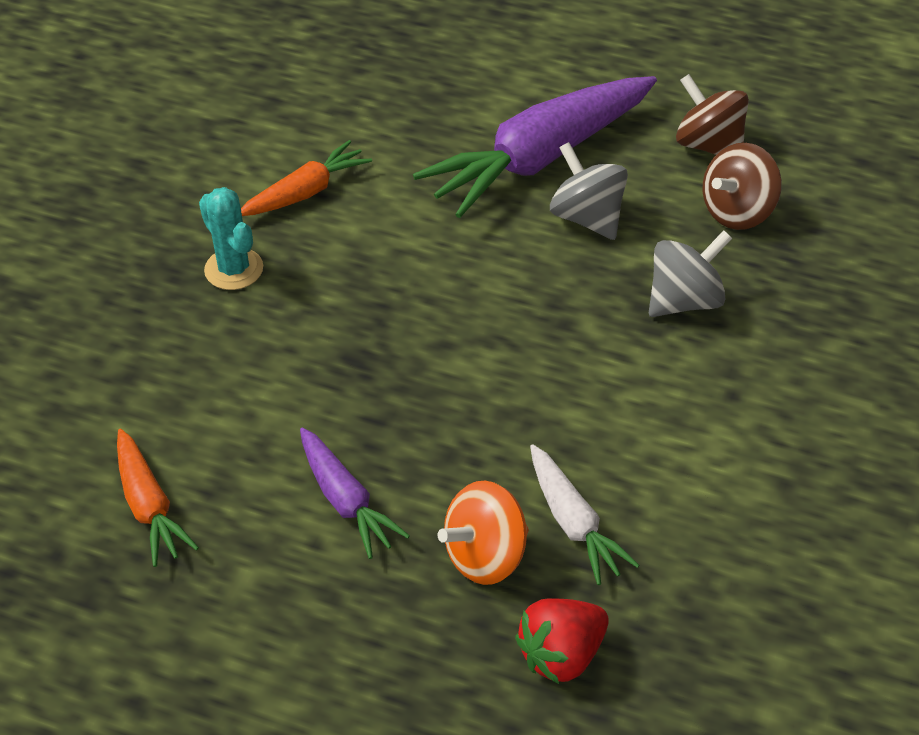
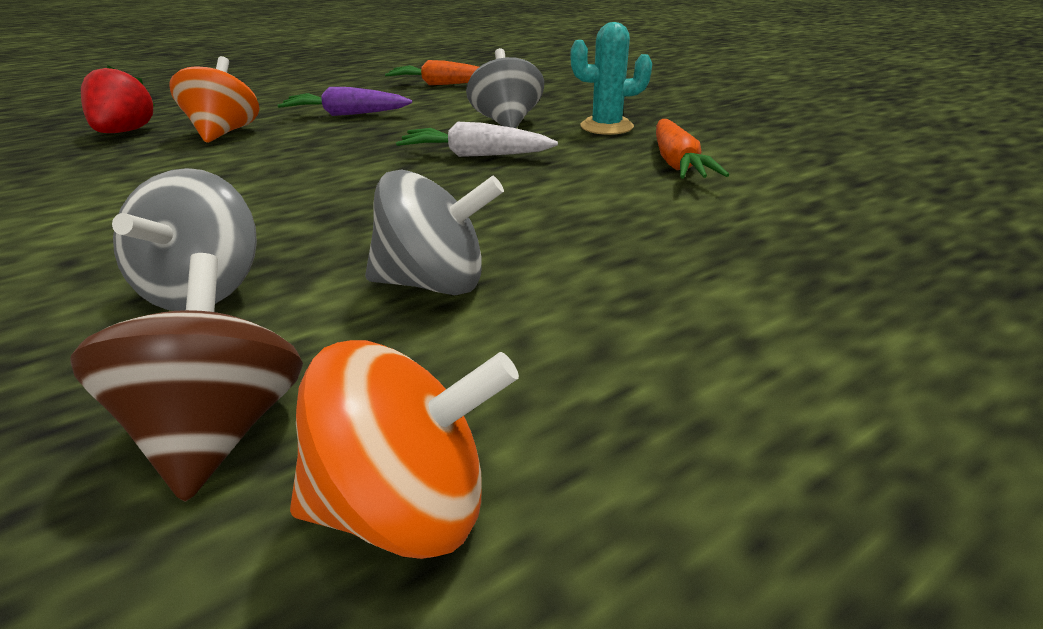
camera: 125 degrees right, 15 degrees down
purple carrot [413,76,657,218] -> none
white carrot [530,444,639,585] -> white carrot moved to [396,122,558,157]
brown spinning top [676,74,749,155] -> orange spinning top [290,340,519,559]
none -> grey spinning top [466,48,544,128]

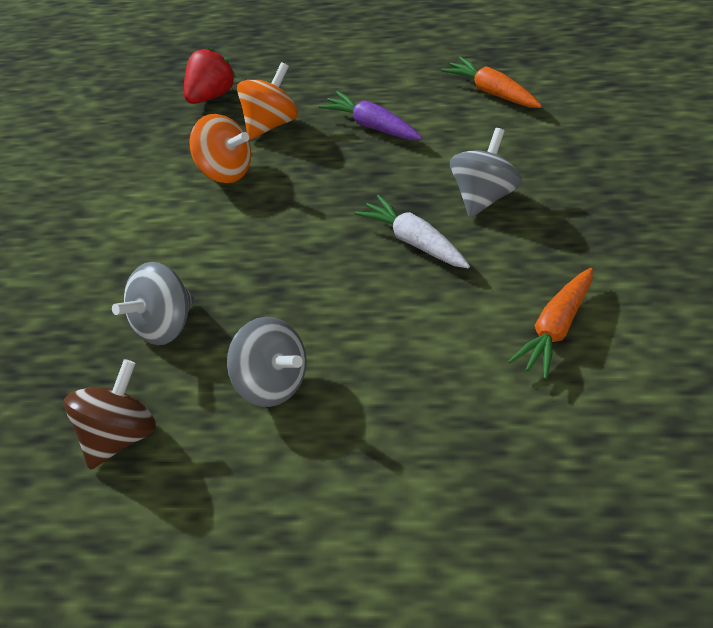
camera: 40 degrees right, 15 degrees up
orange spinning top [290,340,519,559] -> orange spinning top moved to [189,114,251,183]
turquoise cactus [571,22,652,135] -> none

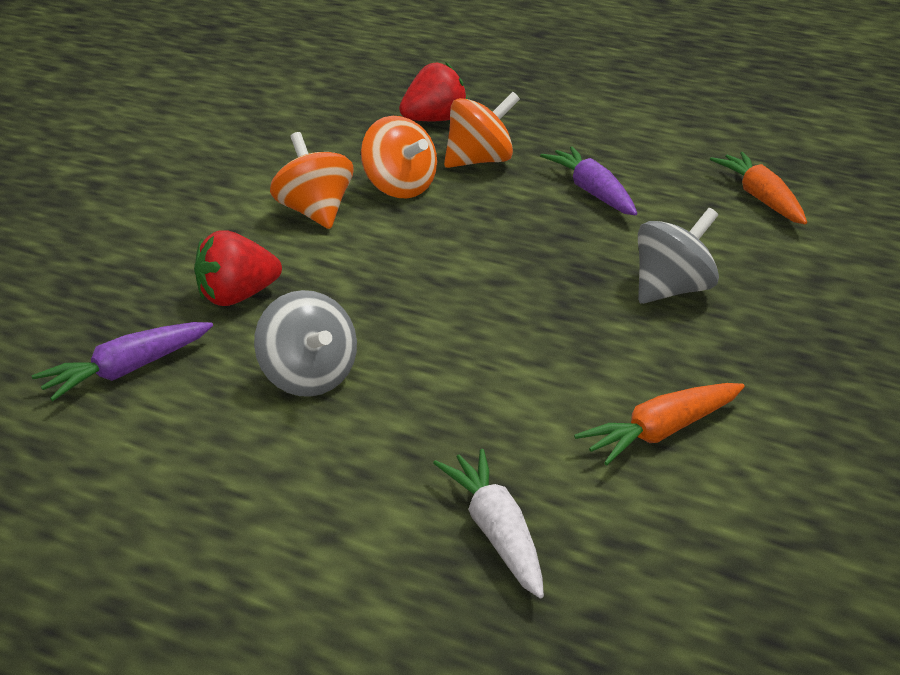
camera: 20 degrees right, 15 degrees down
brown spinning top [64,359,156,470] -> purple carrot [32,322,213,401]
grey spinning top [112,262,194,345] -> red strawberry [194,231,282,306]
white carrot [355,195,470,269] -> white carrot moved to [433,449,544,599]
none -> orange spinning top [270,132,353,229]

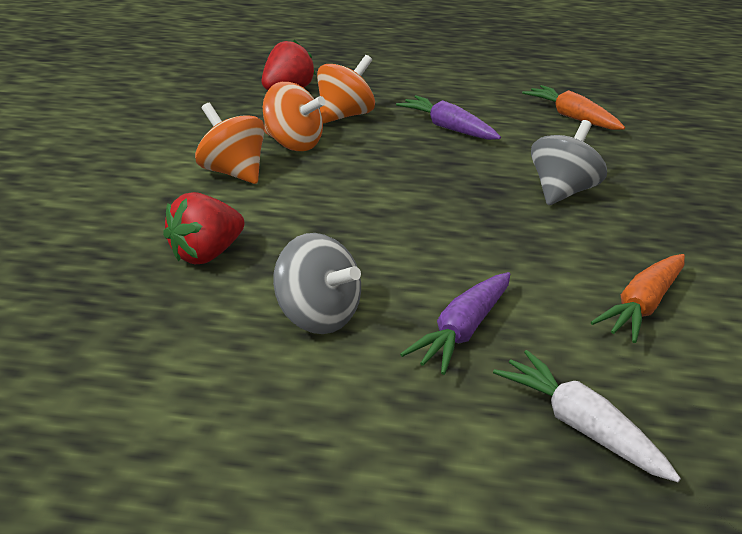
camera: 20 degrees left, 0 degrees up
purple carrot [32,322,213,401] -> purple carrot moved to [400,272,510,375]

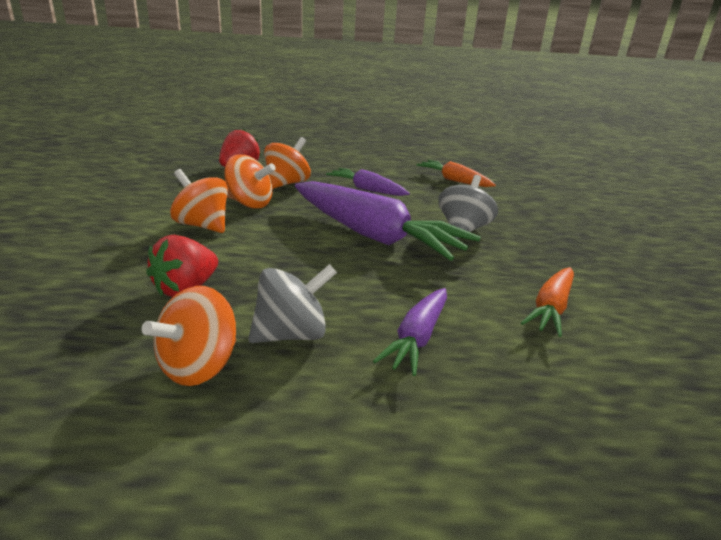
camera: 10 degrees left, 5 degrees down
grey spinning top [273,233,361,334] -> grey spinning top turned 60 degrees counterclockwise [248,264,337,343]
white carrot [493,350,681,482] -> none
none -> orange spinning top [142,286,236,386]
none -> purple carrot [295,181,481,261]

